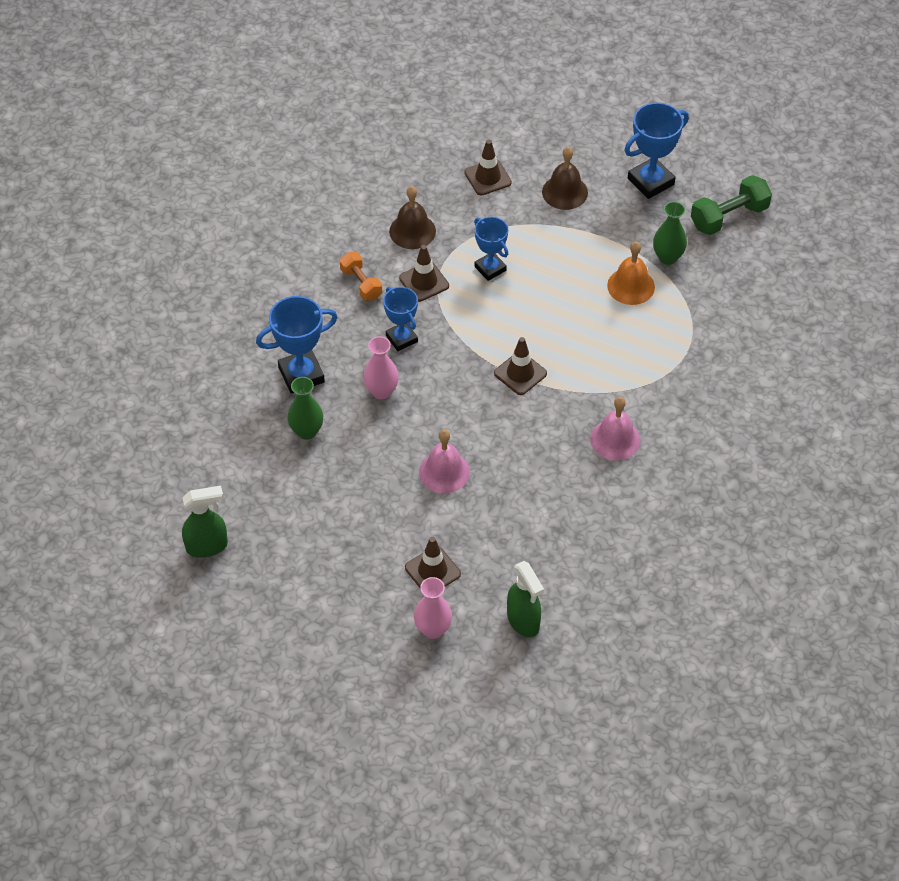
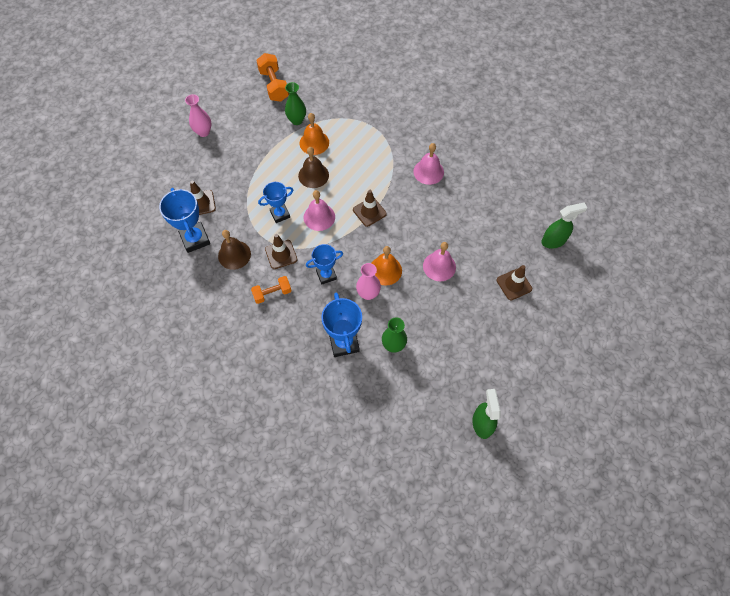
camera: 80 degrees left, 10 degrees up
pink vase [414,577,452,639] -> pink vase moved to [185,94,212,137]
brown bell [542,147,588,210] -> brown bell moved to [298,147,329,188]
blue trophy [624,102,689,199] -> blue trophy moved to [159,188,210,253]
green dumbbell [691,175,772,235] -> orange dumbbell [256,53,289,102]
none -> pink bell [304,190,335,231]
none -> orange bell [372,246,402,285]

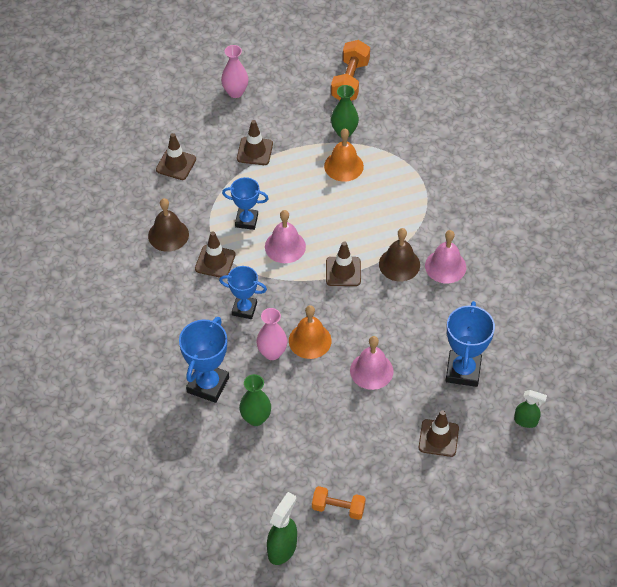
camera: 35 degrees right, 10 degrees down
blue trophy [159,188,210,253] -> blue trophy moved to [446,301,495,387]
orange dumbbell [251,276,292,304] -> orange dumbbell moved to [312,486,366,520]
brown bell [298,147,329,188] -> brown bell moved to [379,228,420,281]
green spray bottle [541,202,587,249] -> green spray bottle [514,390,547,428], size x0.66
none -> brown traffic cone [237,120,273,165]

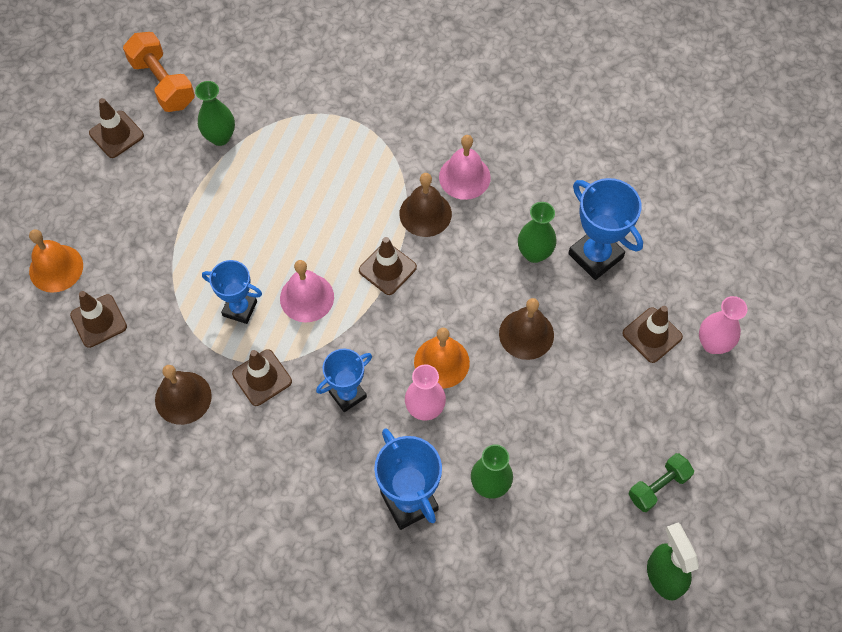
camera: 50 degrees left, 10 degrees up
pink vase [221,45,249,98] -> pink vase moved to [699,296,747,354]
blue trophy [222,177,269,230] -> blue trophy turned 60 degrees clockwise [202,260,262,324]
brown traffic cone [237,120,273,165] -> brown traffic cone moved to [89,98,144,158]
orange dumbbell [312,486,366,520] -> green dumbbell [628,453,694,512]
orange bell [324,129,364,182] -> orange bell moved to [29,229,83,293]
pink bell [350,336,393,390] -> brown bell [499,298,554,360]
green spray bottle [514,390,547,428] -> none
none -> green vase [518,202,556,263]

